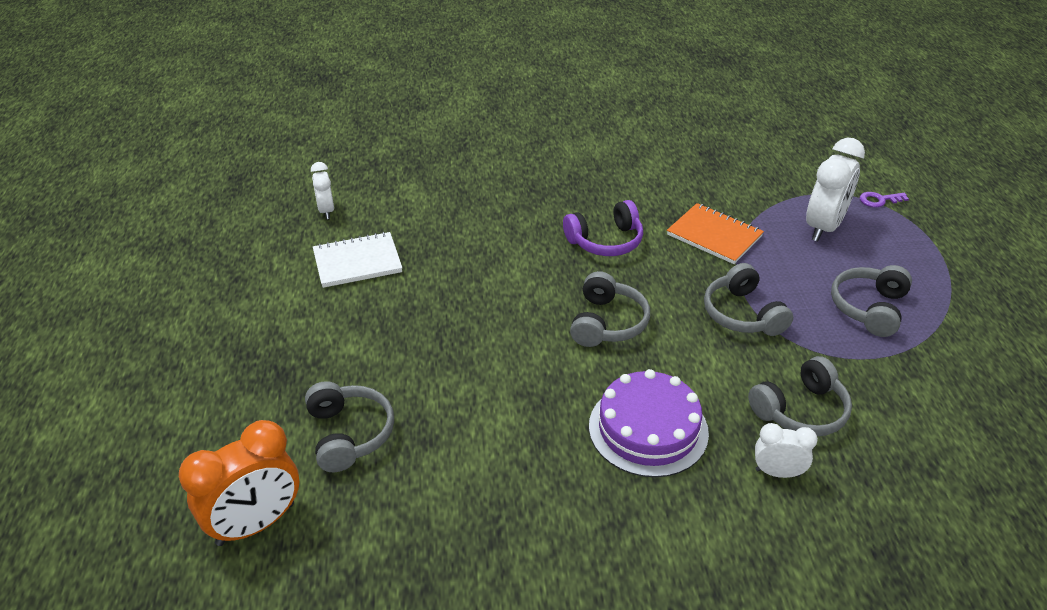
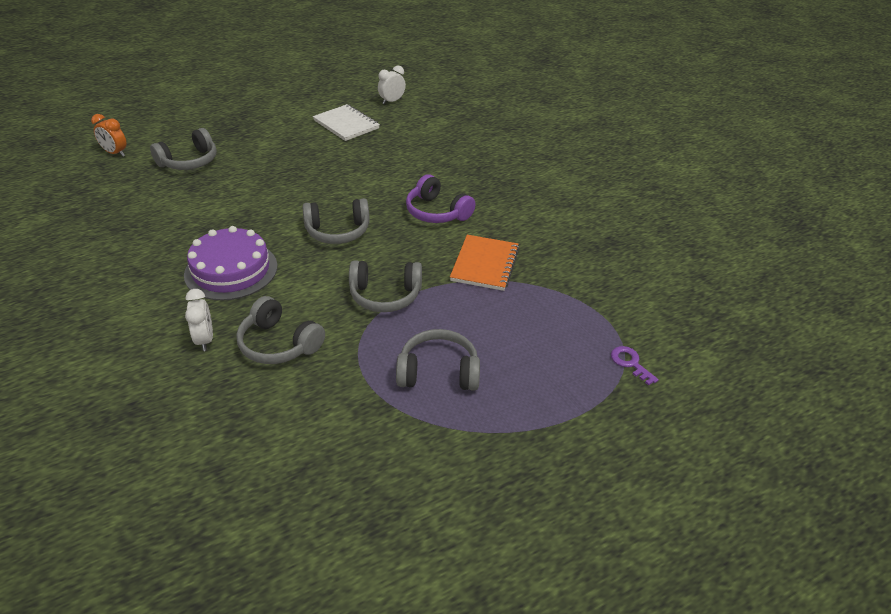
camera: 65 degrees right, 0 degrees up
orange clock [179,420,299,546] -> orange clock [91,114,126,156], size x0.56
grey headphones [704,263,793,336] -> grey headphones turned 135 degrees counterclockwise [349,260,422,312]
white clock [806,138,865,241] -> none

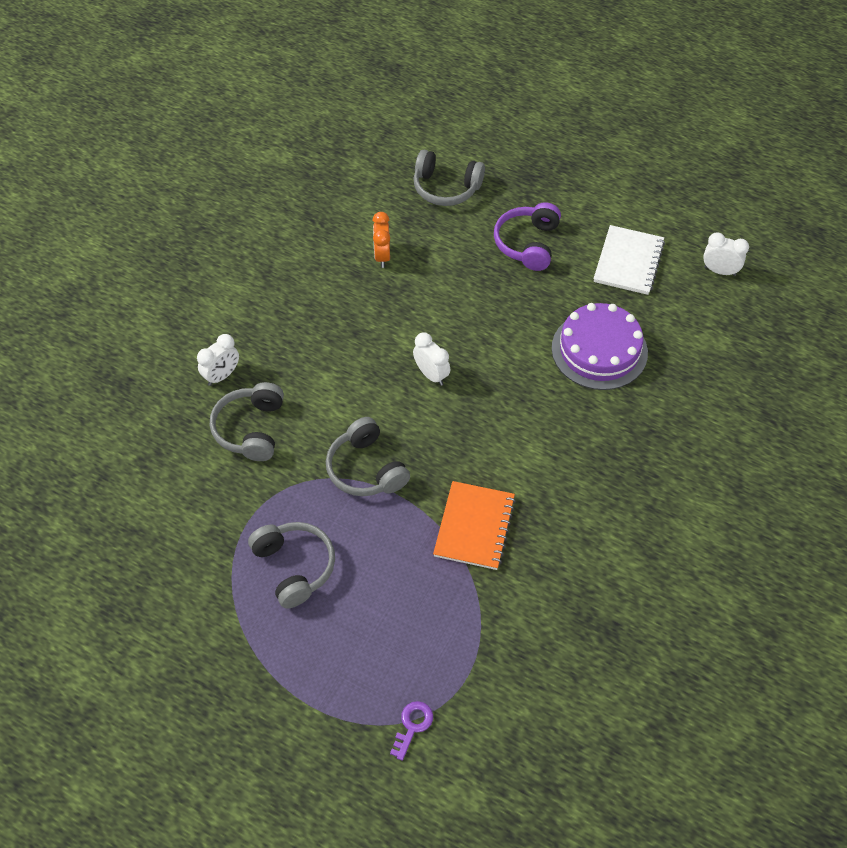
camera: 60 degrees right, 15 degrees up
orange clock [91,114,126,156] -> orange clock moved to [372,212,390,268]
purple cake [184,226,277,300] -> purple cake moved to [552,303,648,390]
grey headphones [303,198,370,244] -> white clock [413,333,450,386]
purple headphones [406,174,476,223] -> purple headphones moved to [494,202,561,271]
orange notebook [450,235,519,291] -> orange notebook turned 60 degrees counterclockwise [433,481,516,570]

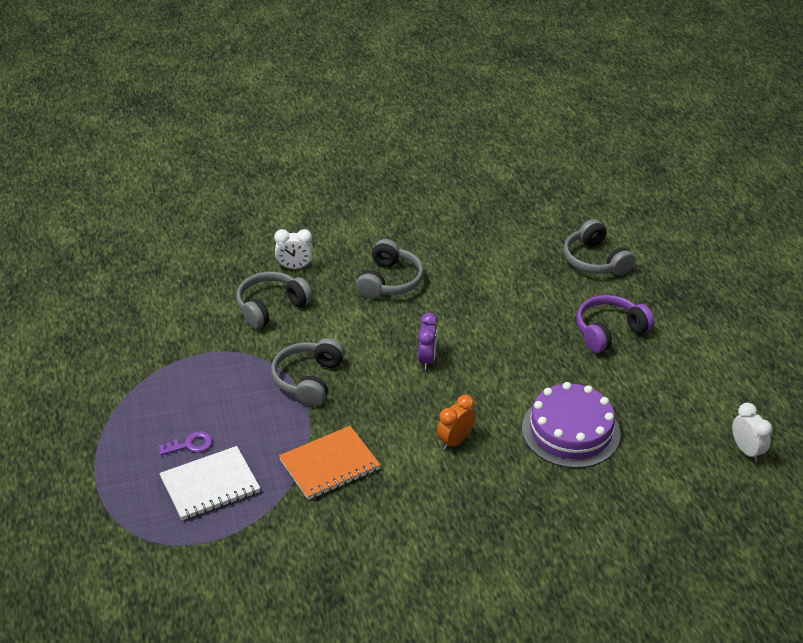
camera: 45 degrees right, 15 degrees down
grey headphones [248,522,335,609] -> grey headphones moved to [356,239,424,299]
orange clock [372,212,390,268] -> orange clock moved to [437,395,475,450]
purple key [390,701,433,761] -> purple key moved to [159,431,213,455]
white clock [413,333,450,386] -> purple clock [418,313,438,370]
white notebook [594,225,665,295] -> white notebook moved to [159,446,261,520]

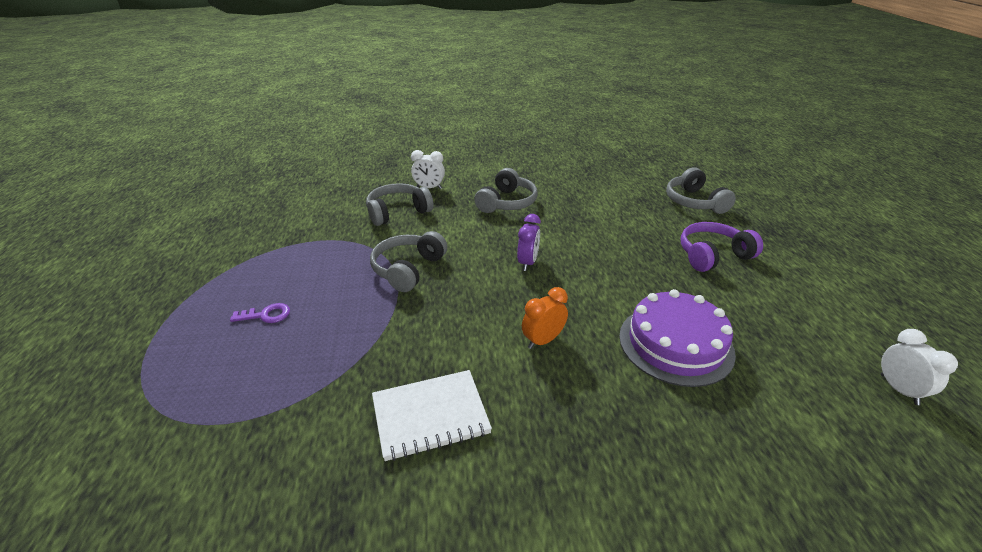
camera: 10 degrees right, 5 degrees down
white notebook [159,446,261,520] -> white notebook moved to [372,370,492,461]
orange notebook [279,426,381,500] -> none

